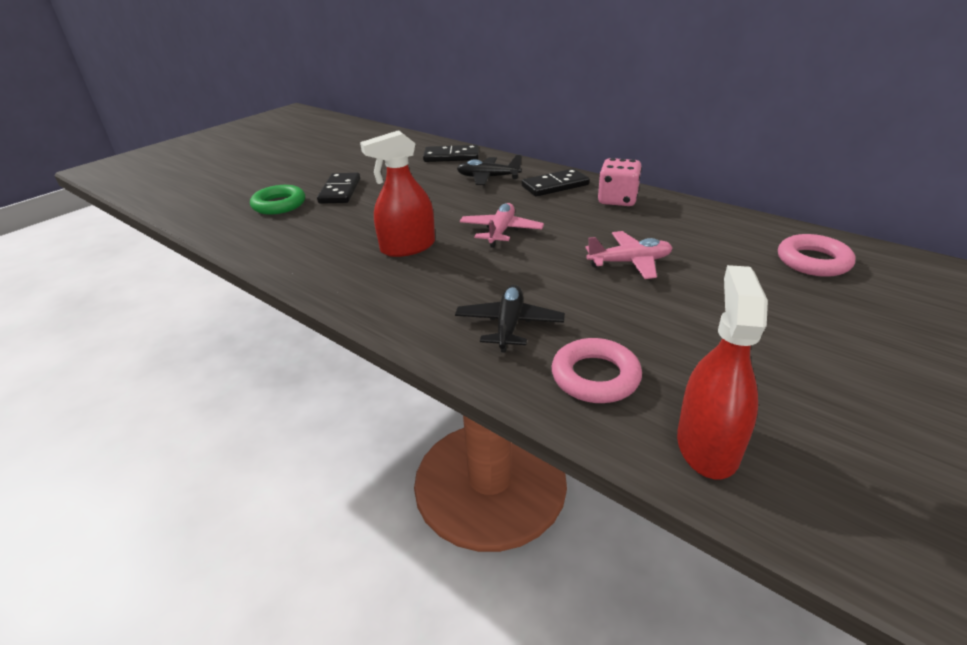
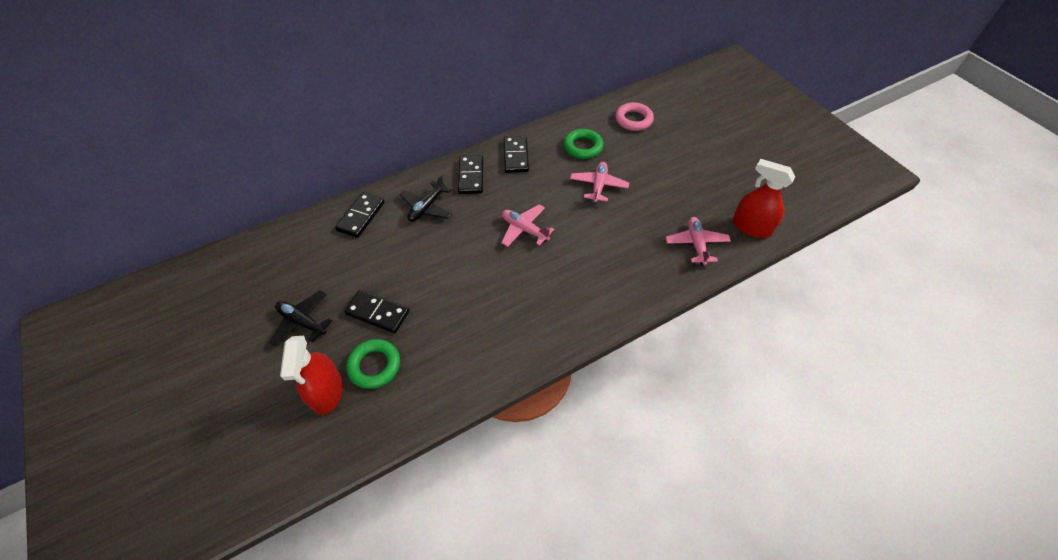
camera: 70 degrees left, 20 degrees up
red spray bottle [360,130,435,257] -> red spray bottle moved to [280,336,343,415]
black plane [455,285,565,353] -> black plane moved to [269,290,332,347]
pink ring [552,338,642,403] -> pink plane [665,217,731,265]
pink dice [598,158,642,206] -> black domino [504,136,529,173]
none -> green ring [564,129,604,159]

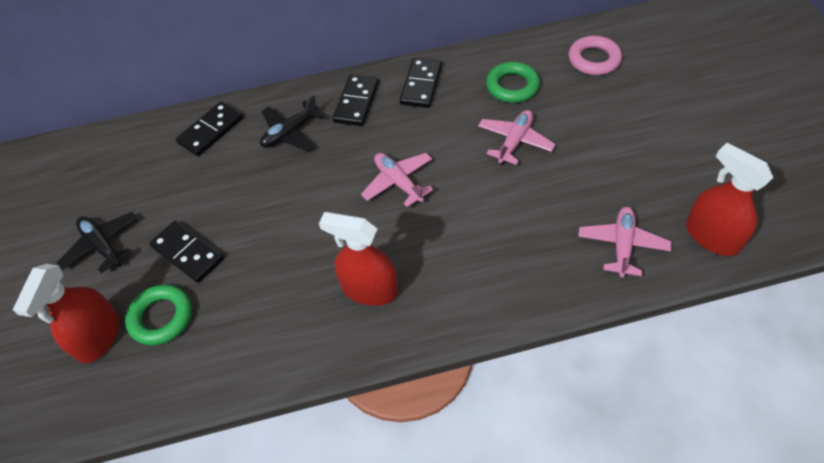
camera: 20 degrees right, 0 degrees up
none -> red spray bottle [319,212,398,306]

